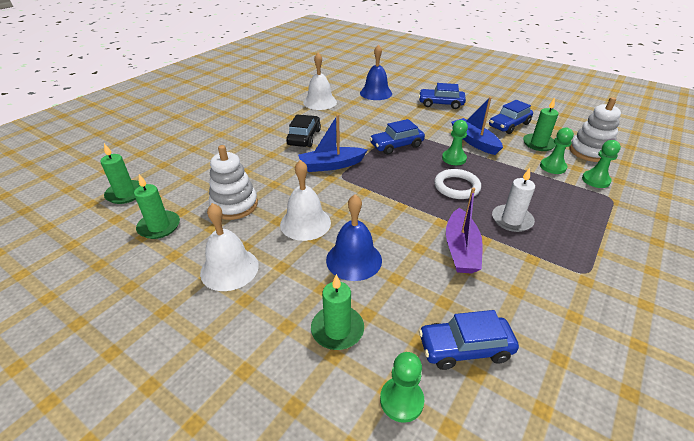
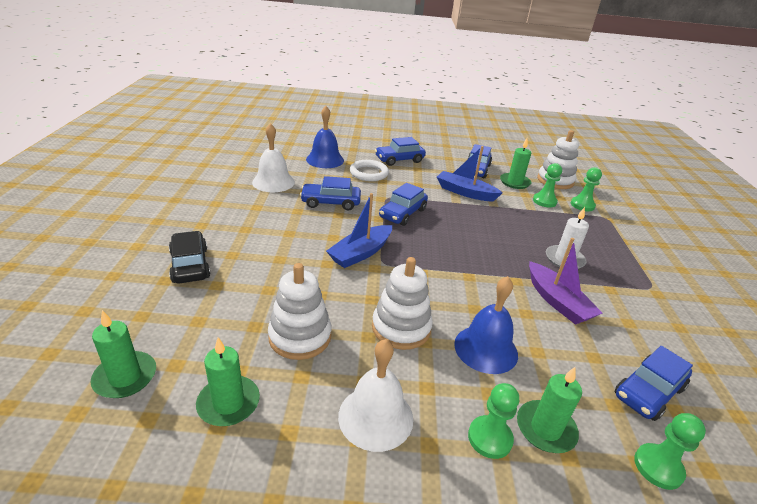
camera: 35 degrees left, 5 degrees down
white bell [280,160,331,241] -> white stacking toy [372,257,433,350]
black car [286,114,321,147] -> black car moved to [169,231,211,283]
white ring [434,169,481,199] -> white ring moved to [350,160,389,181]
green pawn [442,120,468,165] -> green pawn moved to [468,383,519,459]
none -> blue car [300,176,361,210]

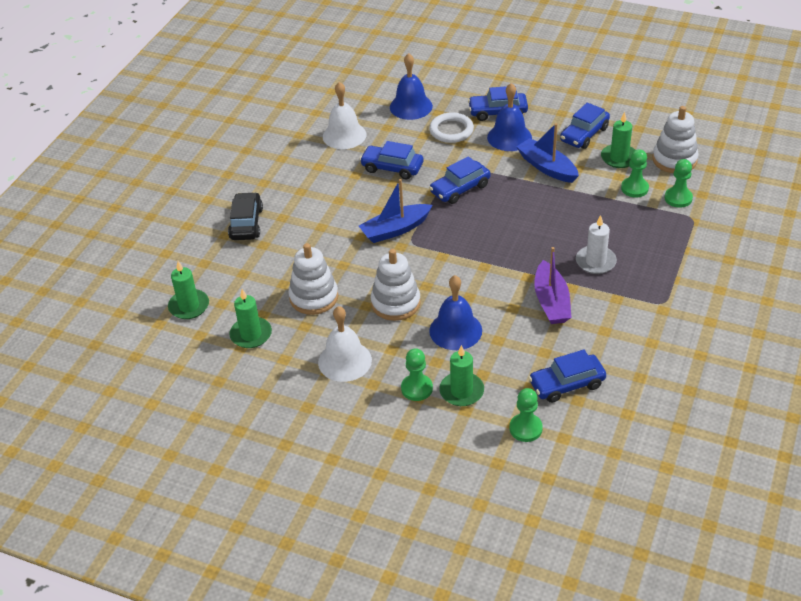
camera: 25 degrees right, 10 degrees up
none -> blue bell [487,83,532,151]

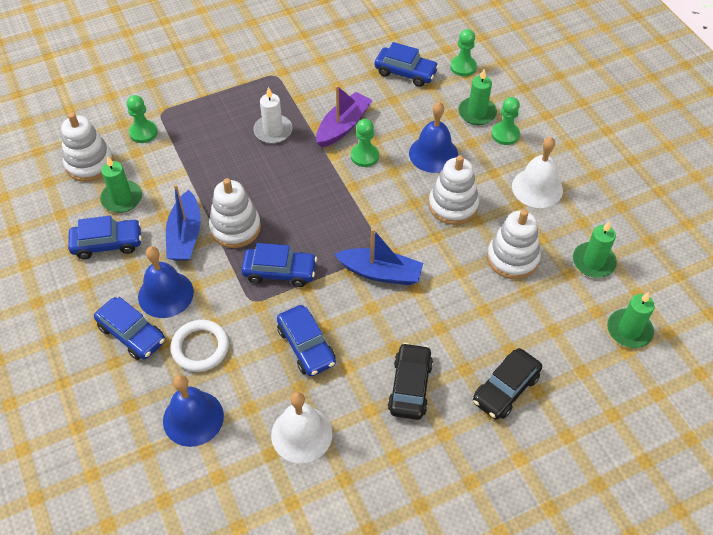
camera: 140 degrees left, 10 degrees up
green pawn [621,149,649,198] -> green pawn moved to [351,119,379,167]
none -> white stacking toy [209,178,261,248]
none -> black car [388,343,433,420]

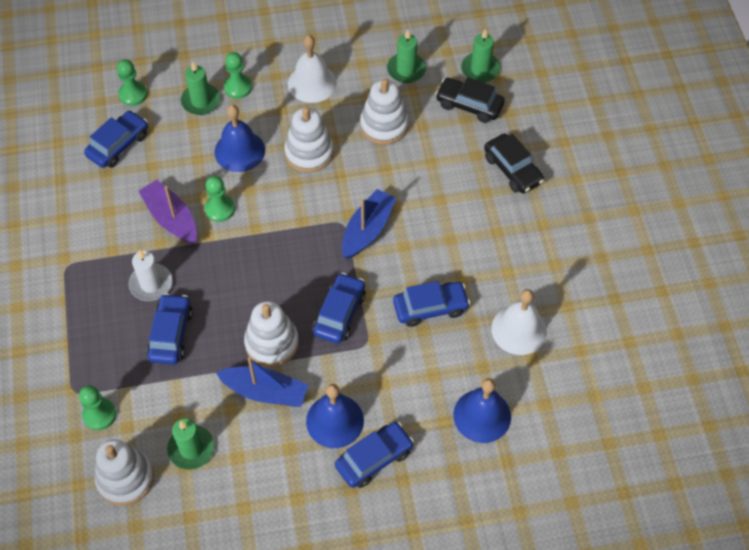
camera: 75 degrees left, 5 degrees up
blue car [68,216,142,259] -> blue car moved to [147,293,193,365]
white ring [170,320,229,372] -> none
black car [388,343,433,420] -> black car moved to [435,77,505,123]

